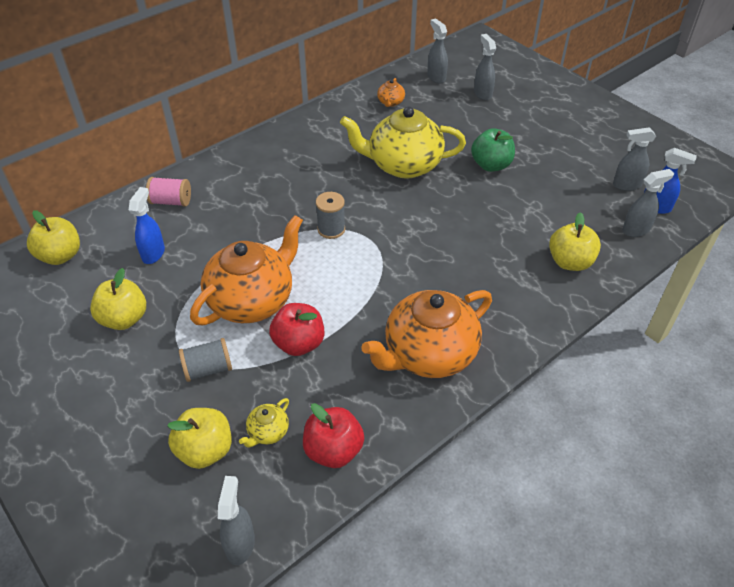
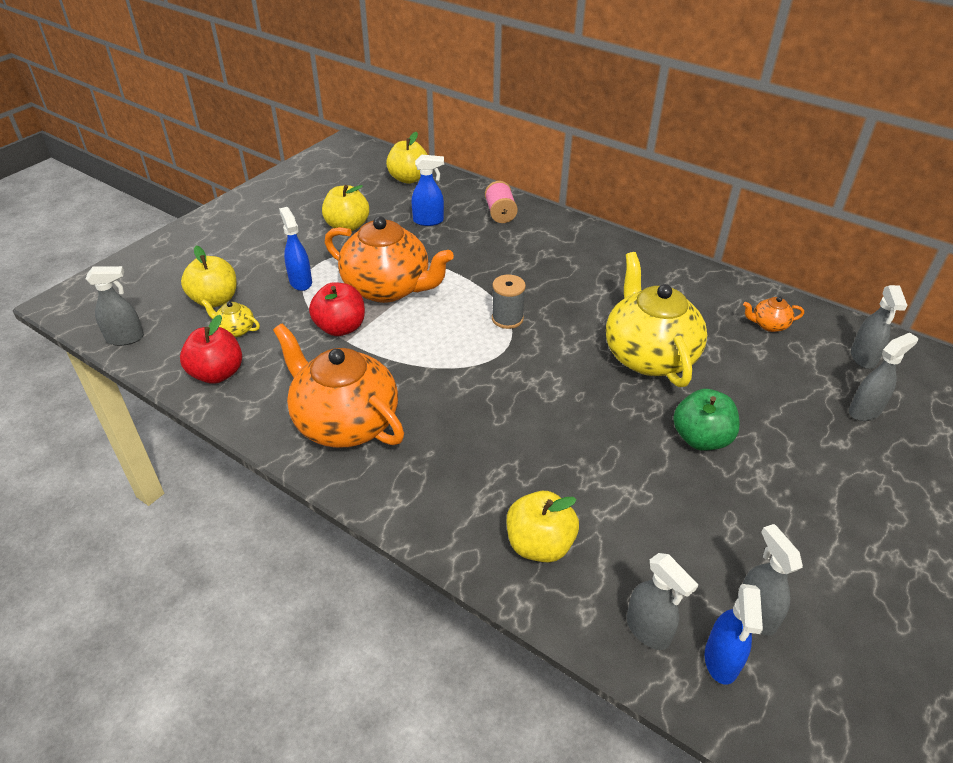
camera: 75 degrees right, 5 degrees down
grey spool [179,338,232,382] -> blue spray bottle [279,207,312,291]
grey spray bottle [427,19,448,83] -> grey spray bottle turned 135 degrees clockwise [851,285,908,369]

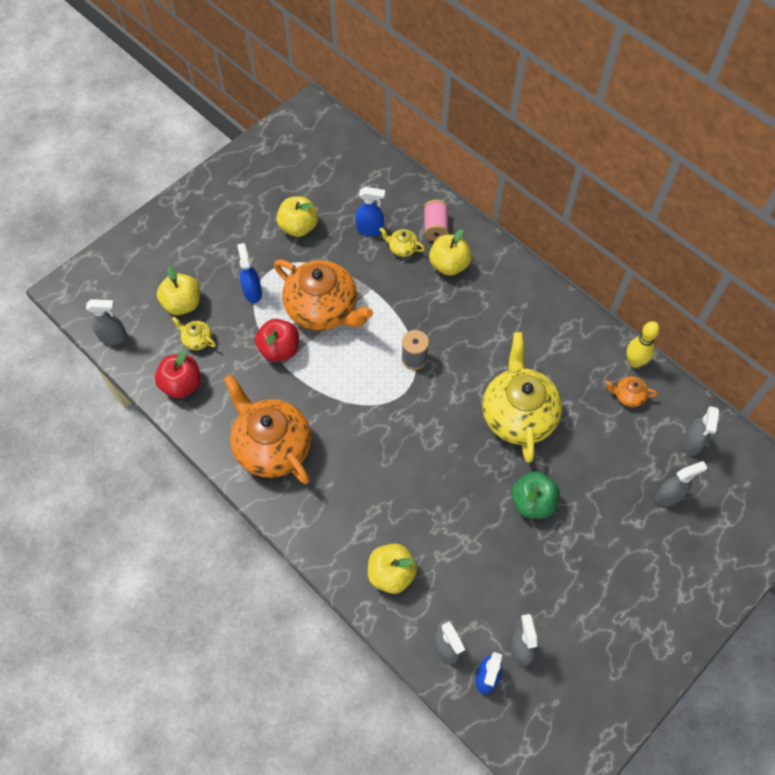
camera: 10 degrees right, 20 degrees up
yellow apple [386,132,428,184] -> yellow apple moved to [429,229,472,276]
none -> yellow teapot [379,228,425,257]
none -> yellow bowling pin [626,321,660,368]

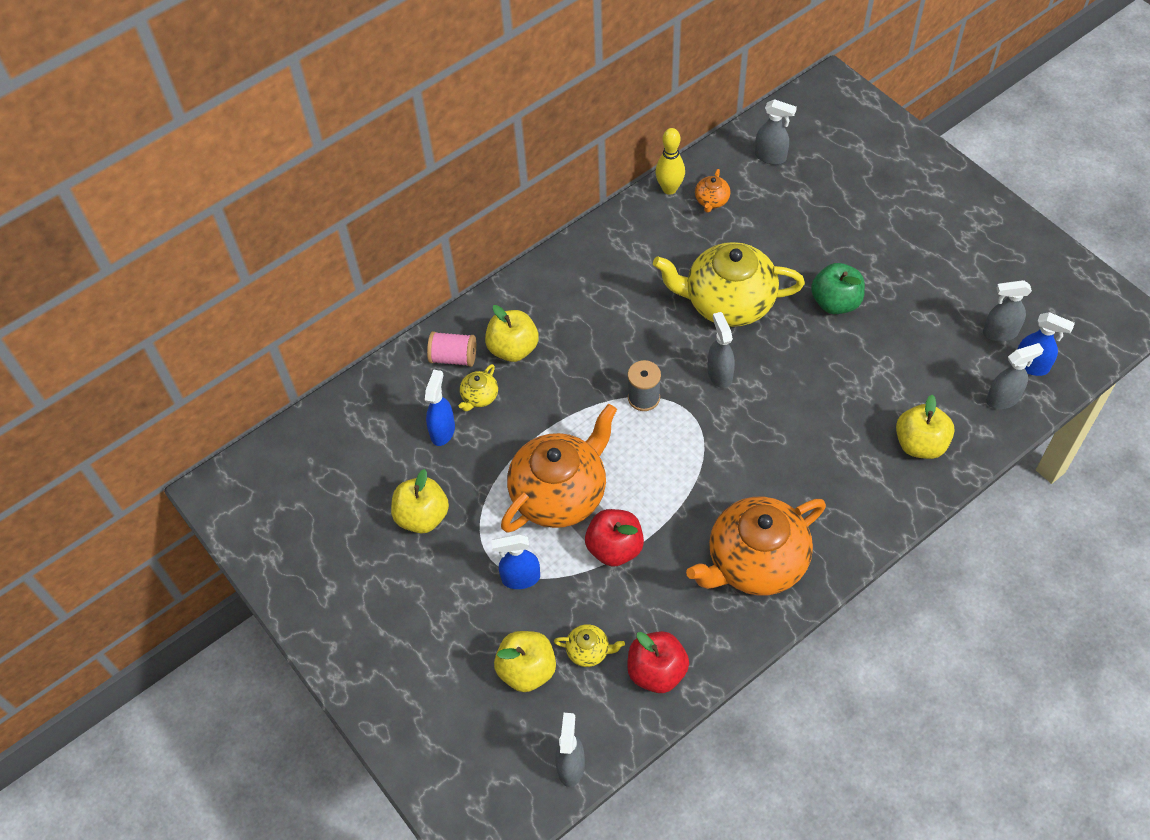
camera: 80 degrees left, 5 degrees down
yellow teapot [172,317,216,350] -> yellow teapot turned 120 degrees counterclockwise [554,624,625,667]
grey spray bottle [655,461,707,506] -> grey spray bottle moved to [708,312,735,389]

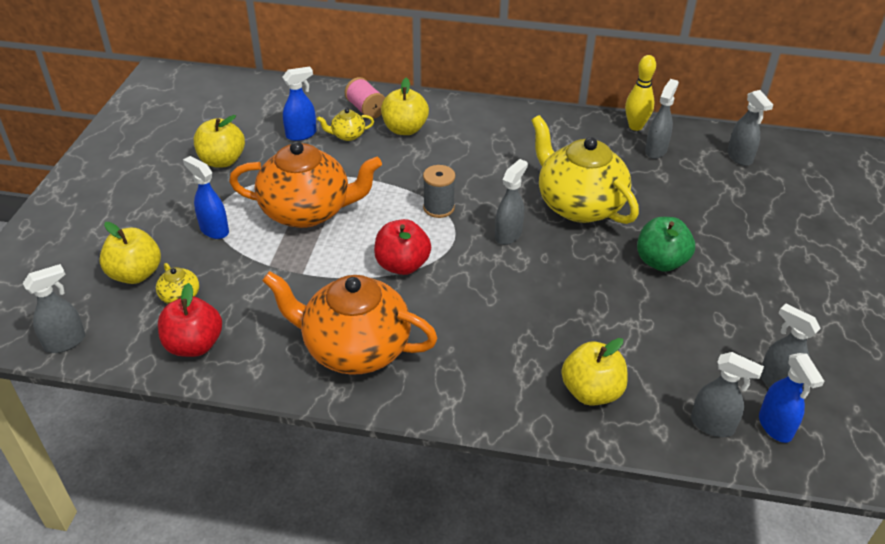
camera: 45 degrees right, 15 degrees down
red apple [585,509,644,567] -> red apple moved to [374,219,431,275]
orange teapot [695,169,730,213] -> grey spray bottle [645,79,679,159]

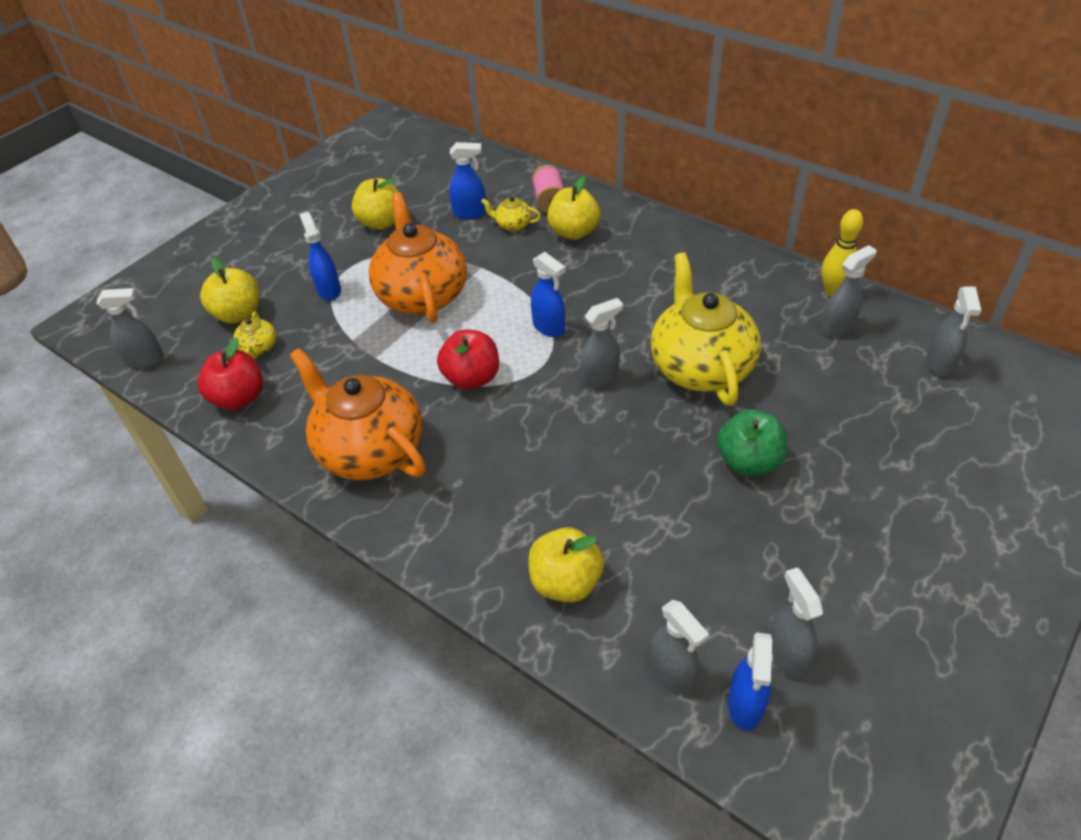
camera: 30 degrees right, 5 degrees up
orange teapot [229,141,382,228] -> orange teapot turned 135 degrees counterclockwise [369,193,467,323]
grey spool [423,165,455,218] -> blue spray bottle [531,252,566,337]

